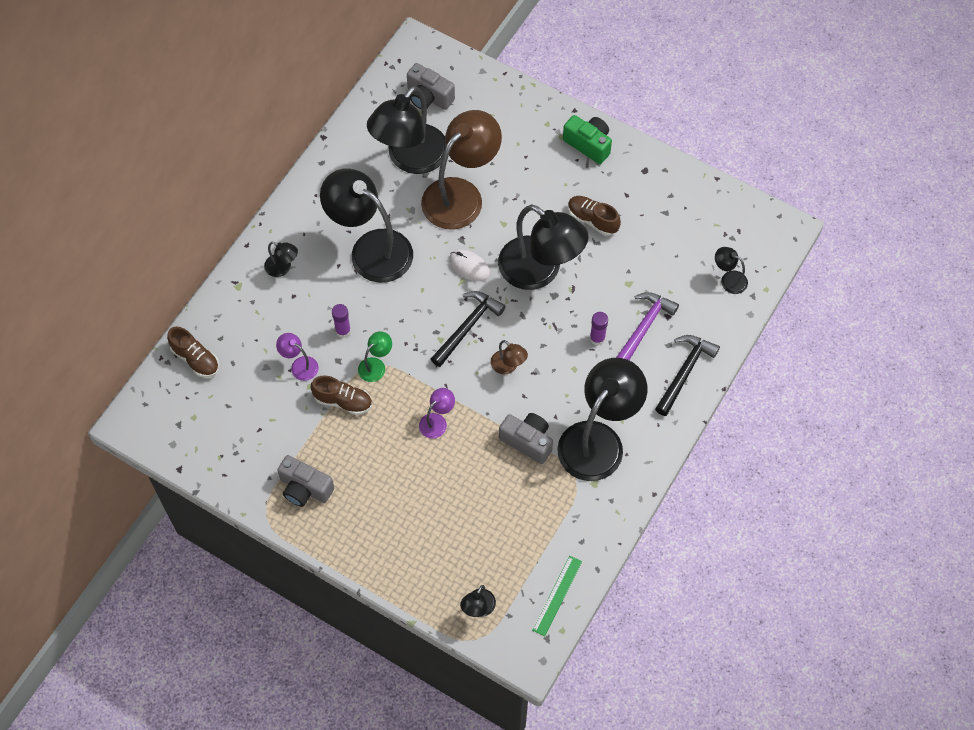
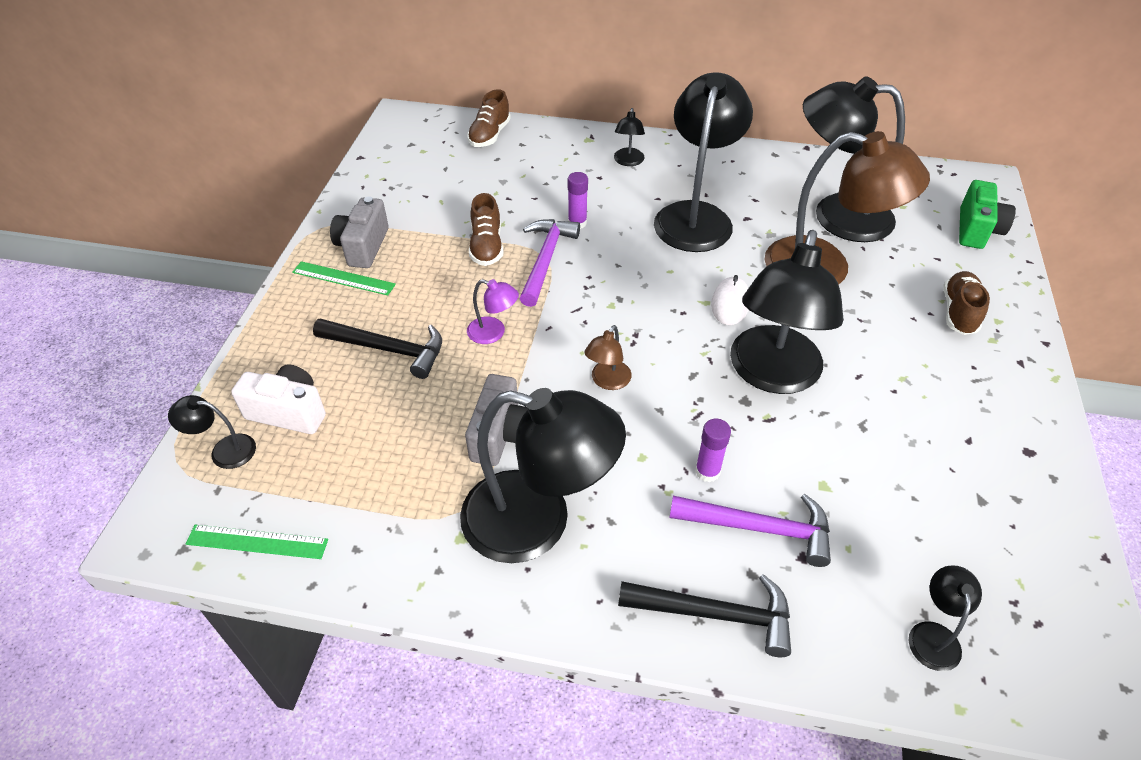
camera: 70 degrees right, 15 degrees down
purple lamp [276,333,319,381] -> none
green lamp [358,331,392,382] -> purple hammer [519,219,580,307]
grey camera [407,63,455,110] -> none
black hammer [431,291,506,367] -> black hammer moved to [313,318,442,379]
green camera [563,115,612,164] -> green camera moved to [959,180,1016,249]
brown shoe [568,196,621,236] -> brown shoe moved to [943,271,990,335]
none -> white camera [231,364,326,434]
none -> green ruler [292,261,396,295]

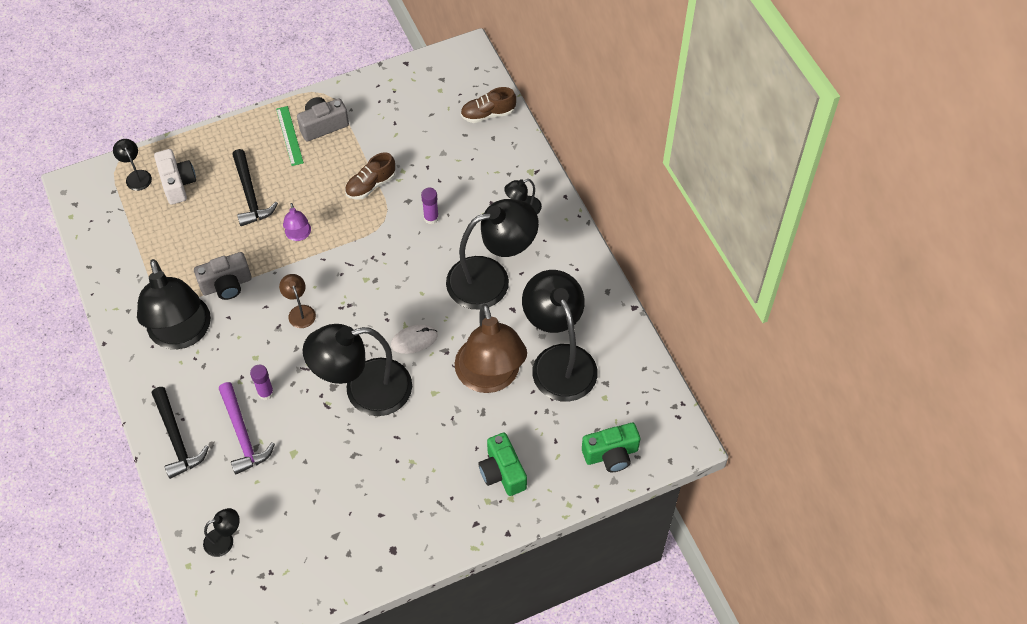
camera: 55 degrees right, 10 degrees up
green ruler [186,525,328,559] -> none
purple hammer [519,219,580,307] -> none
brown lamp [584,325,632,390] -> brown lamp turned 75 degrees clockwise [279,274,316,328]
brown shoe [943,271,990,335] -> green camera [479,433,527,496]

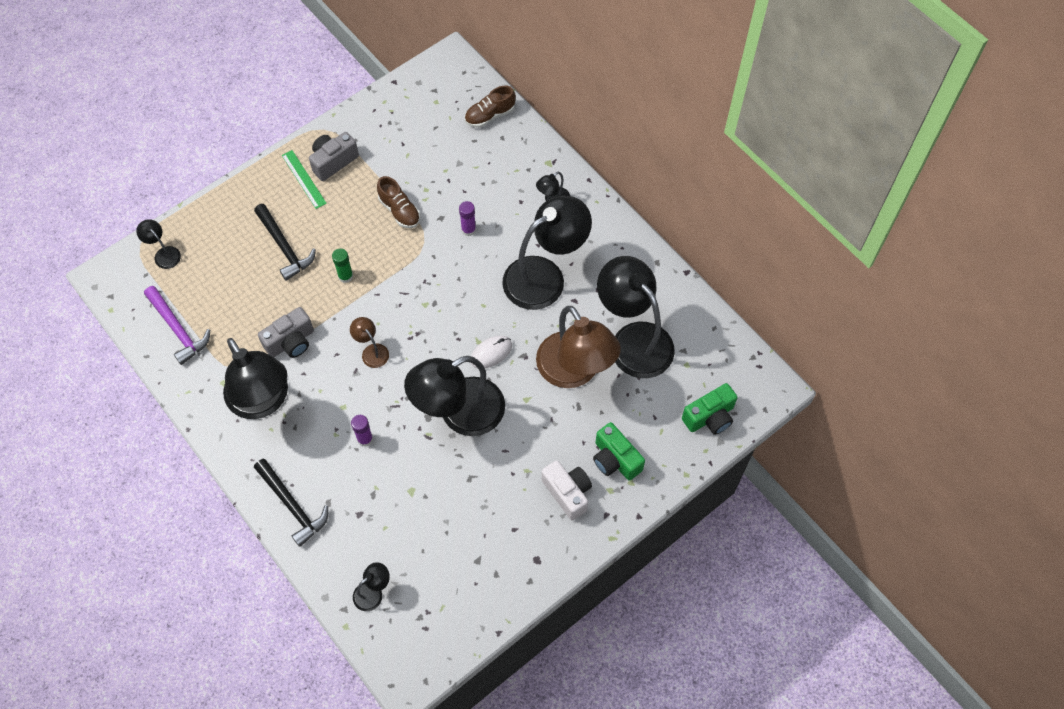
camera: 15 degrees left, 5 degrees up
white camera [154,149,196,205] -> white camera moved to [541,460,592,520]
purple hammer [218,382,275,475] -> purple hammer moved to [144,286,210,365]
purple lamp [283,203,311,241] -> green glue stick [332,248,353,283]
brown shoe [345,152,395,200] -> brown shoe turned 75 degrees counterclockwise [377,176,420,228]

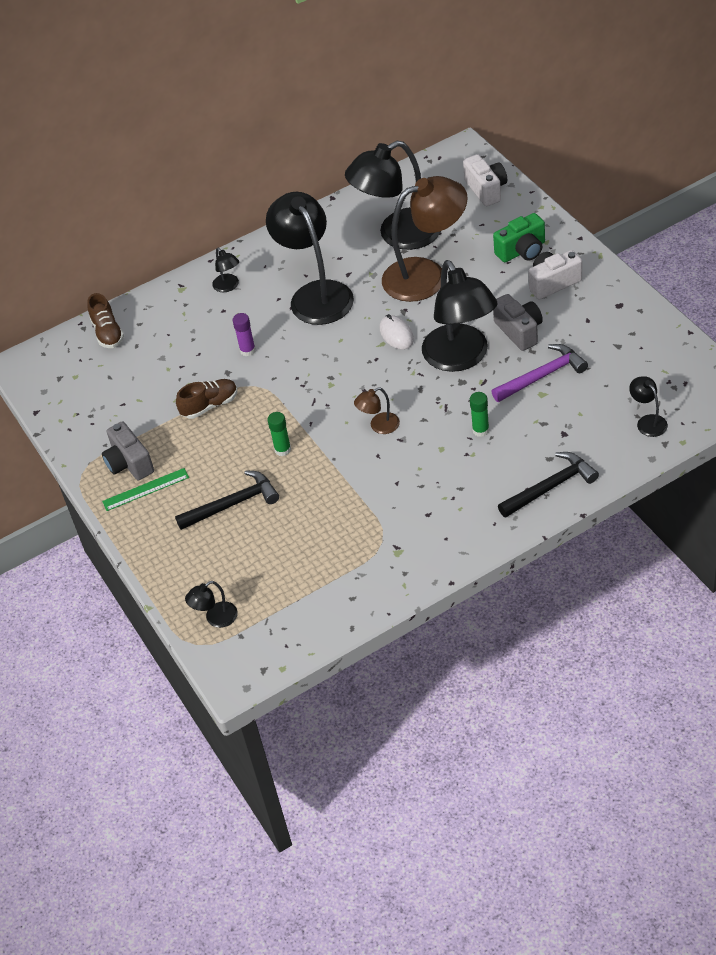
camera: 75 degrees left, 15 degrees down
purple hammer [144,286,210,365] -> purple hammer moved to [491,344,588,402]
black lamp [223,338,288,419] -> none
grey camera [258,307,314,358] -> grey camera moved to [493,294,543,351]
purple glue stick [351,415,373,447] -> green glue stick [470,392,489,437]
green camera [682,383,737,435] -> white camera [463,154,507,206]

